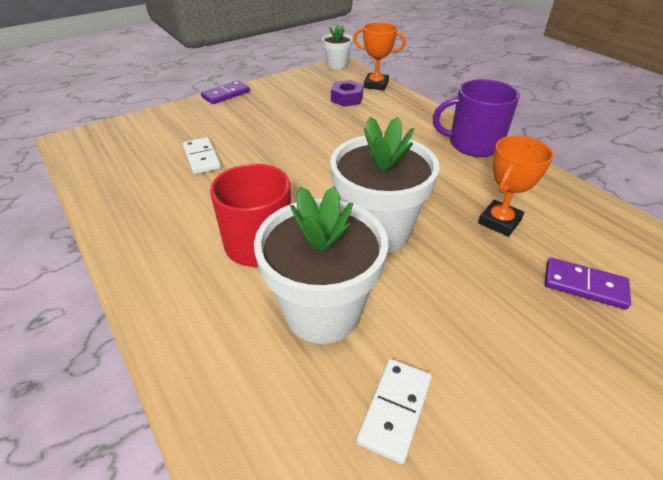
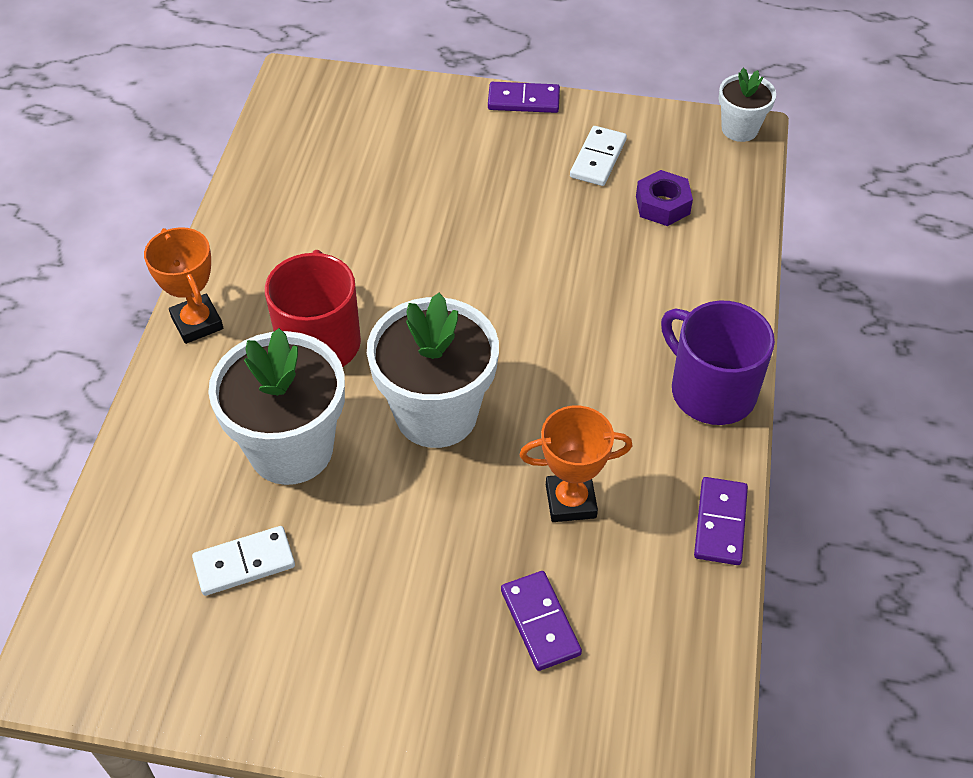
camera: 45 degrees right, 10 degrees up
white domino [183,137,221,174] -> white domino moved to [570,126,627,186]
orange trophy [353,22,406,91] -> orange trophy moved to [144,227,223,344]
none -> purple domino [694,477,748,565]

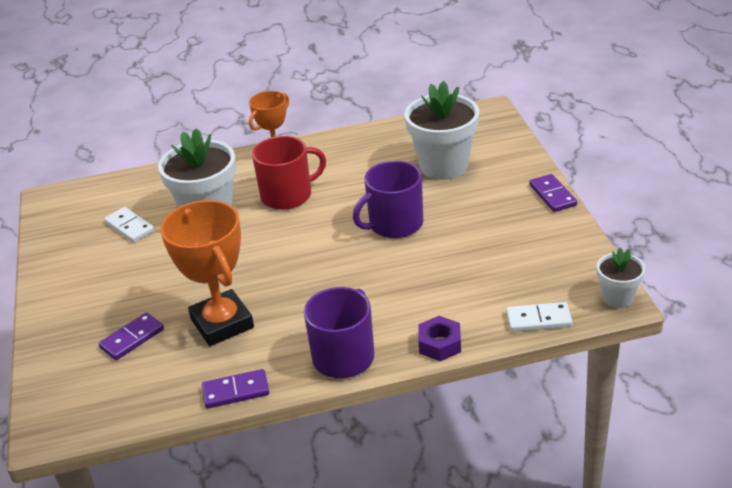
camera: 70 degrees right, 15 degrees down
white flower pot [367,293,499,448] -> white flower pot moved to [405,81,479,180]
orange trophy [519,406,632,522] -> orange trophy [160,200,254,346], size x1.65
white domino [570,126,627,186] -> white domino moved to [506,302,573,332]
purple nut [636,170,693,226] -> purple nut moved to [418,316,461,361]
none -> purple mug [353,161,423,238]

